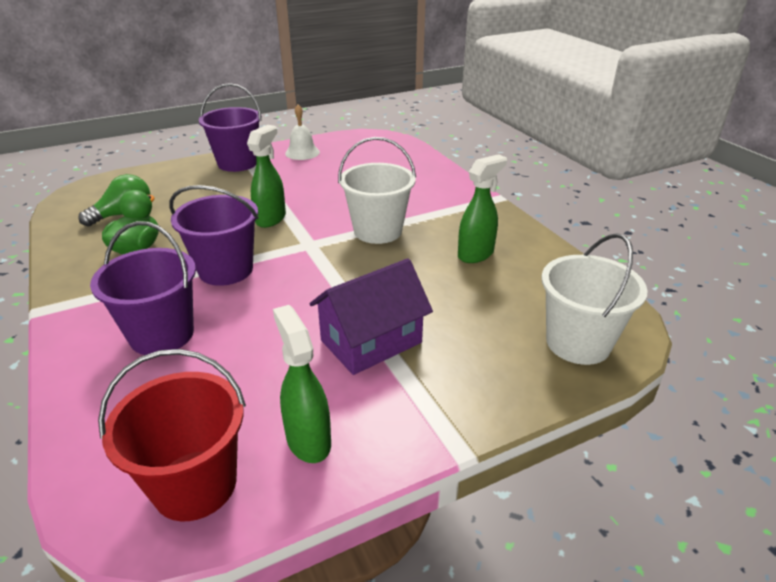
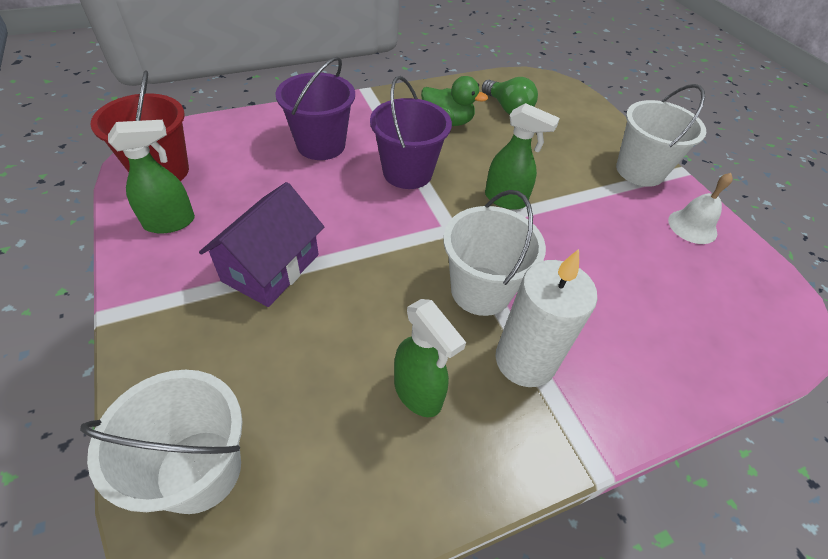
camera: 90 degrees right, 15 degrees up
purple bucket [199,83,262,172] -> white bucket [616,84,706,187]
purple house [309,258,433,375] -> purple house turned 60 degrees clockwise [199,182,324,307]
none -> white candle [495,249,597,387]

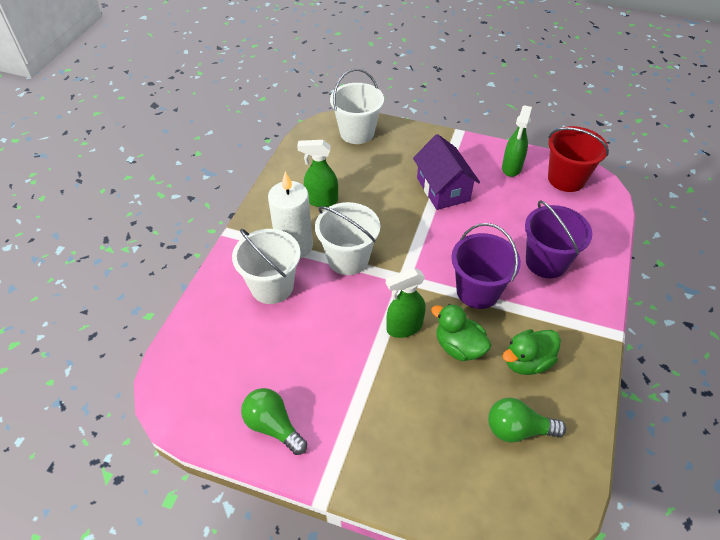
camera: 135 degrees right, 0 degrees up
white bucket [616,84,706,187] -> white bucket moved to [232,229,301,304]
white bell [668,173,733,244] -> green light bulb [241,388,307,455]
none -> green duck [431,304,491,361]

